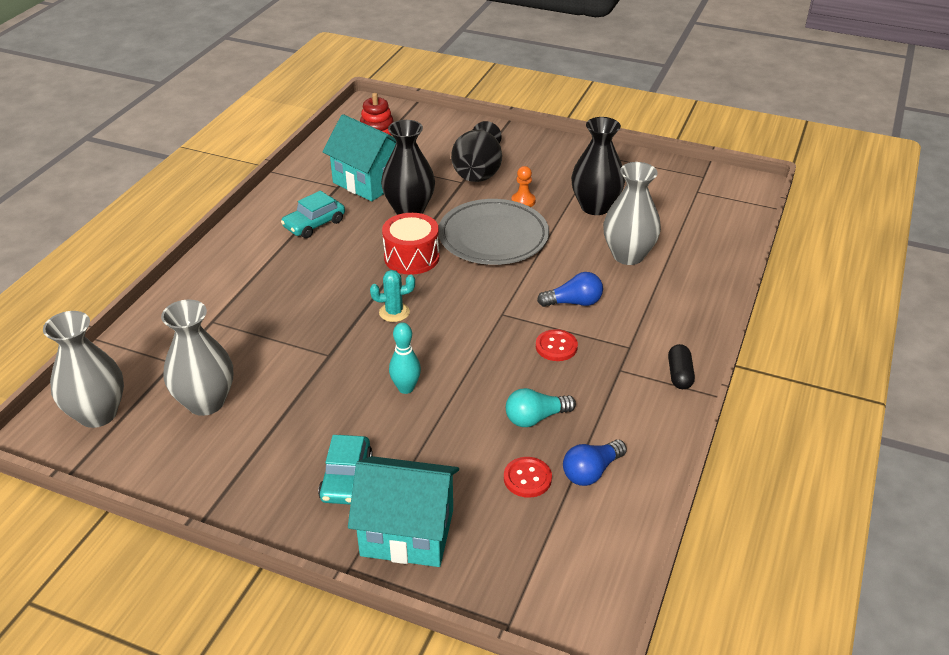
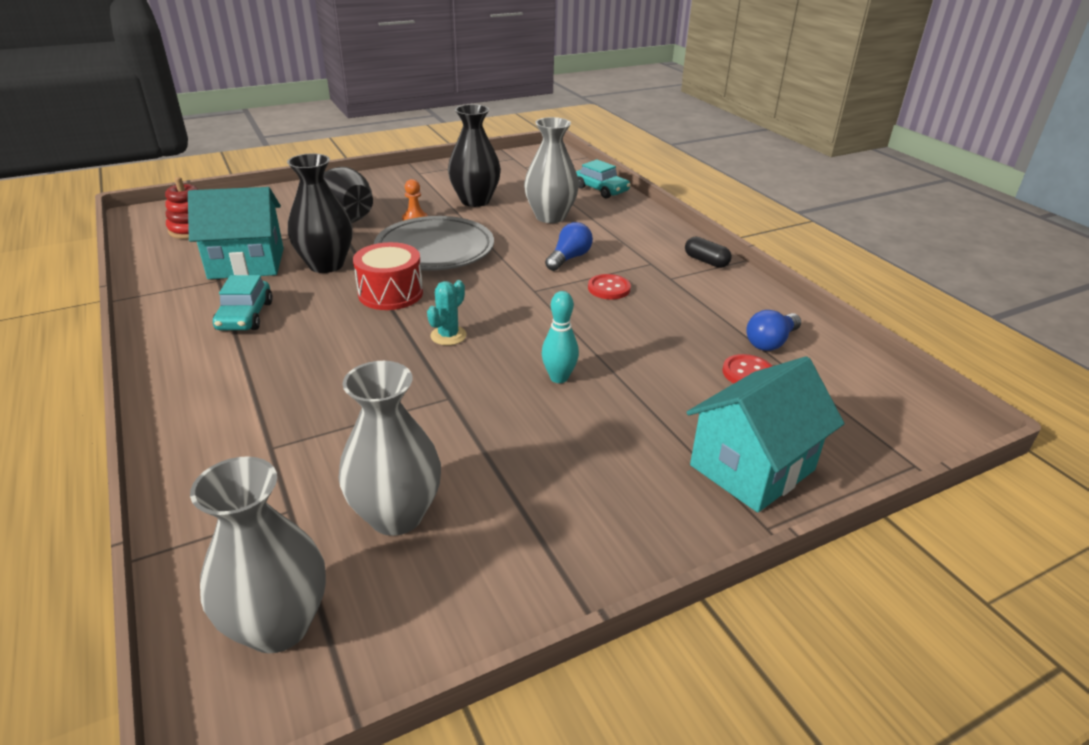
camera: 50 degrees left, 5 degrees down
turquoise car [318,435,373,505] -> turquoise car moved to [576,159,631,199]
turquoise light bulb [506,388,576,427] -> none
blue light bulb [563,440,627,486] -> blue light bulb turned 45 degrees clockwise [746,310,801,351]

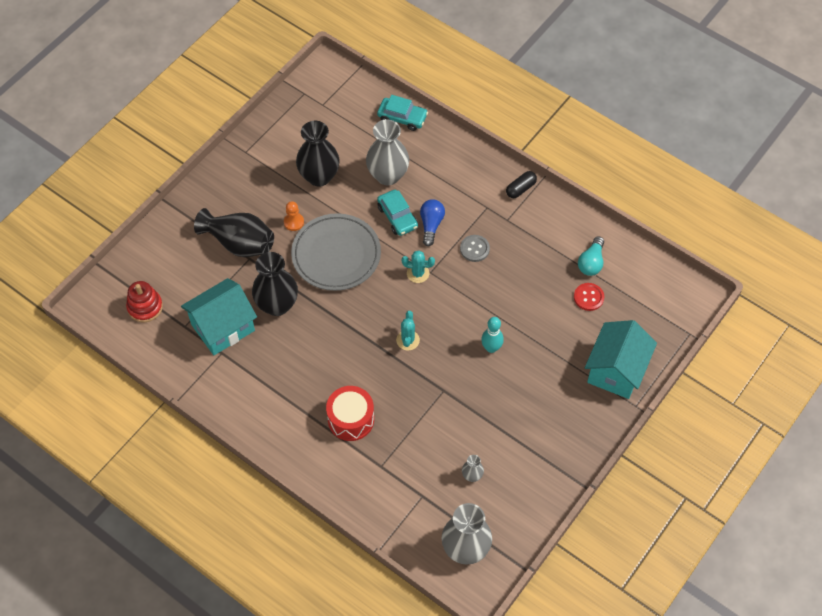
camera: 25 degrees left, 25 degrees up
turquoise car [213,275,273,330] -> turquoise car moved to [377,190,418,236]
grey vase [339,361,441,536] -> grey vase [462,455,484,482], size x0.45
red drum [353,242,423,310] -> red drum moved to [326,386,374,441]
red button [588,274,631,299] -> grey button [460,235,490,262]
black capsule [685,237,732,268] -> black capsule turned 60 degrees counterclockwise [506,171,537,198]
blue light bulb [746,310,801,351] -> turquoise light bulb [578,236,604,276]
none -> turquoise cactus [402,251,435,283]

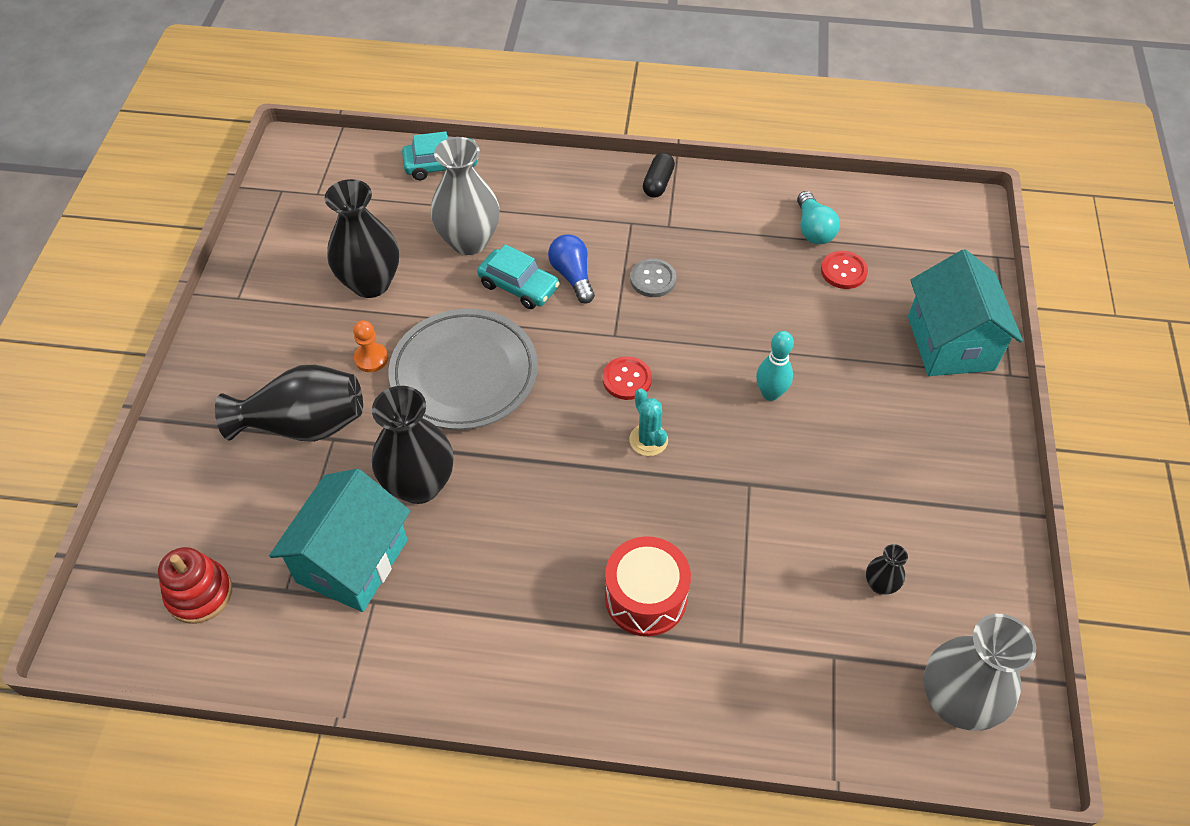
camera: 30 degrees left, 5 degrees down
turquoise cactus [402,251,435,283] -> none
grey vase [462,455,484,482] -> black vase [866,544,908,595]
none -> red button [603,356,652,400]

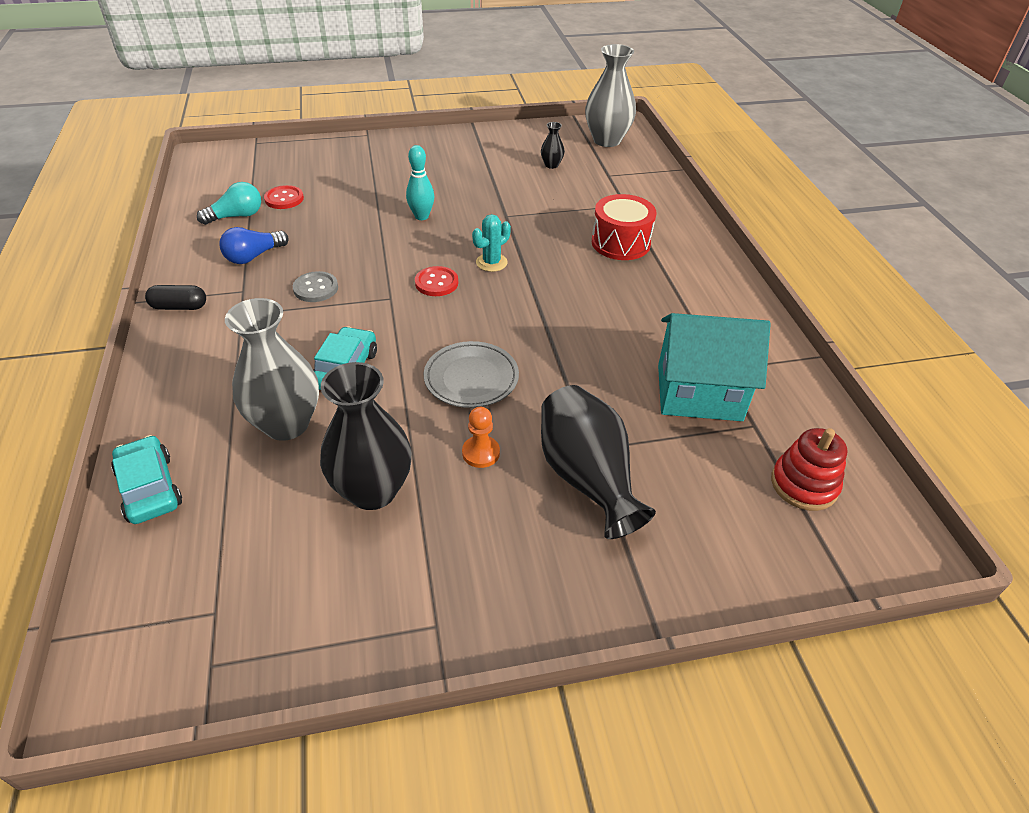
camera: 110 degrees left, 10 degrees down
black vase [372,386,454,504] -> none
grey plate [389,309,538,430] -> grey plate [424,341,519,408], size x0.63
blue light bulb [548,234,595,304] -> blue light bulb moved to [220,227,289,264]
turquoise house [908,249,1023,376] -> none

